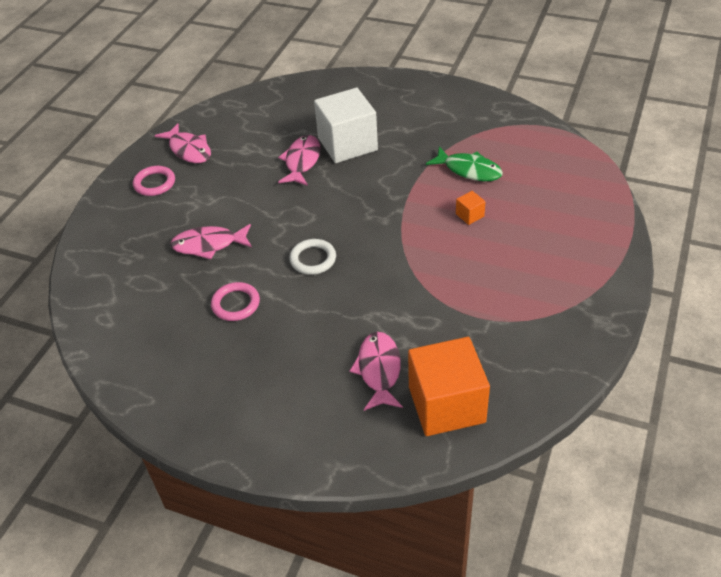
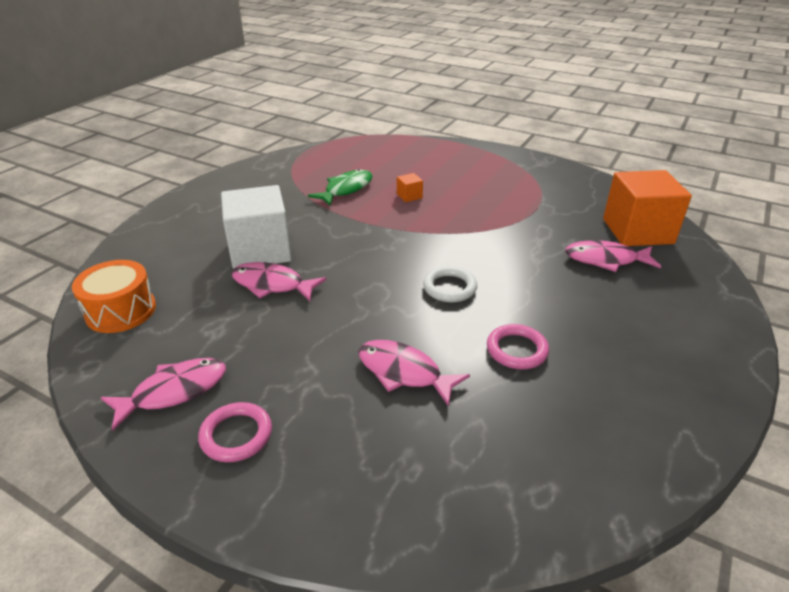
camera: 85 degrees left, 10 degrees down
pink fish [170,224,252,259] -> pink fish turned 120 degrees clockwise [358,340,470,407]
none -> orange drum [72,260,156,333]

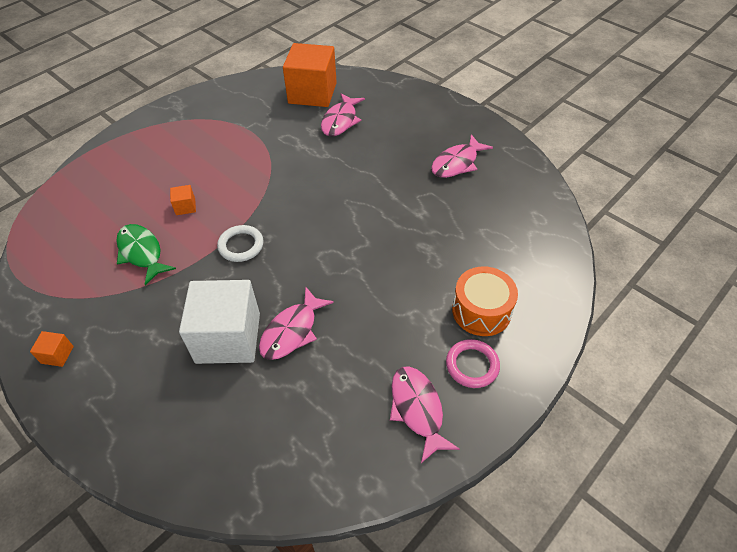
camera: 75 degrees left, 15 degrees up
orange drum [72,260,156,333] -> orange drum moved to [452,266,518,336]
pink fish [358,340,470,407] -> pink fish moved to [431,134,493,178]
white ring [423,266,477,302] -> white ring moved to [217,225,264,262]
pink ring [487,324,549,369] -> none
none -> orange cube [30,331,74,367]

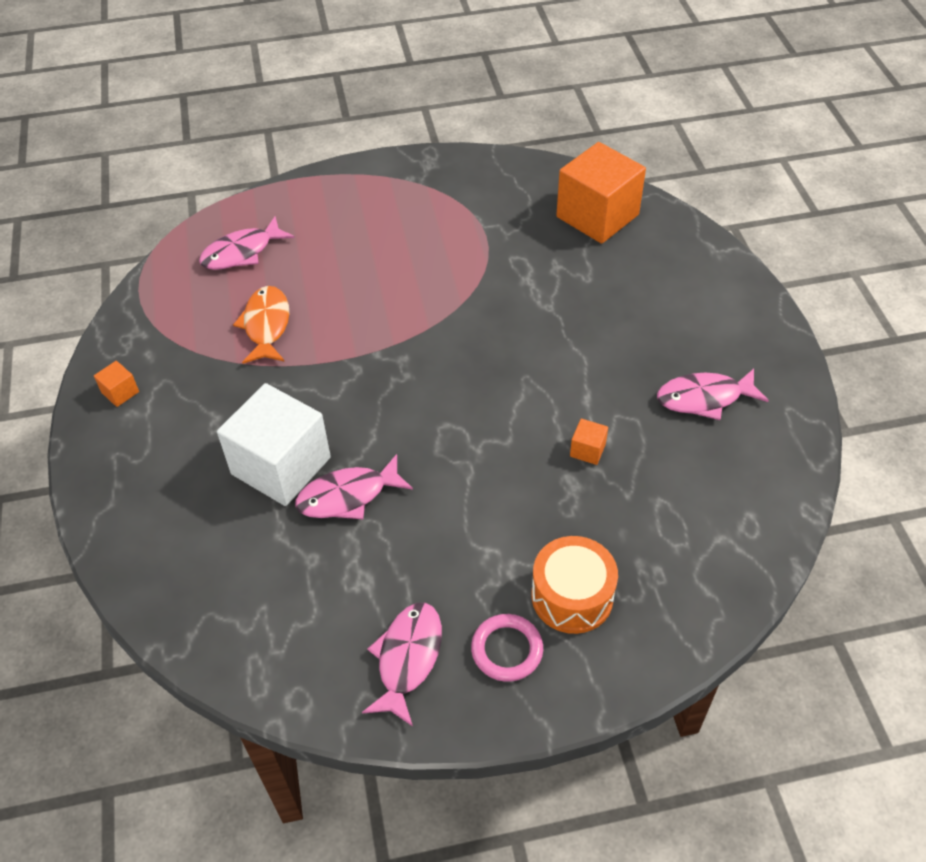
camera: 35 degrees right, 0 degrees up
green fish [116,224,176,285] -> orange fish [233,286,289,364]
orange cube [170,185,196,215] -> orange cube moved to [570,419,608,465]
white ring [217,225,264,262] -> none
pink fish [321,93,365,136] -> pink fish moved to [199,217,294,270]

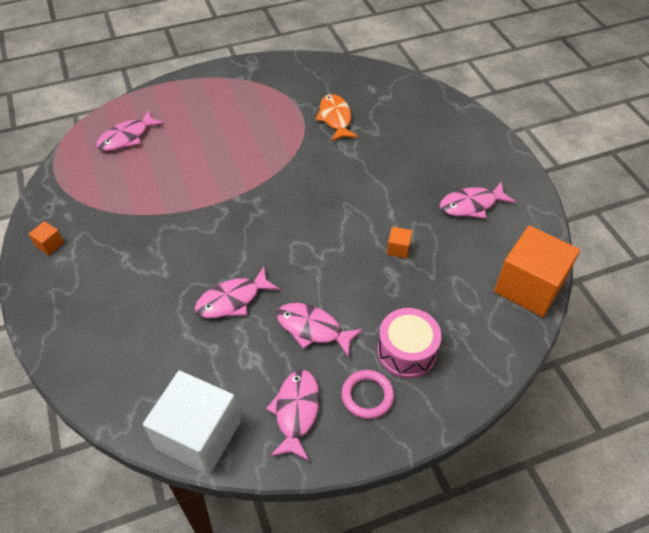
camera: 10 degrees left, 0 degrees up
white cube [217,383,331,506] -> white cube moved to [143,371,241,475]
orange fish [233,286,289,364] -> orange fish moved to [315,94,358,142]
orange drum [531,536,618,634] -> pink drum [377,308,441,378]
orange cube [556,142,646,244] -> orange cube moved to [494,226,580,317]
none -> pink fish [276,303,363,358]

